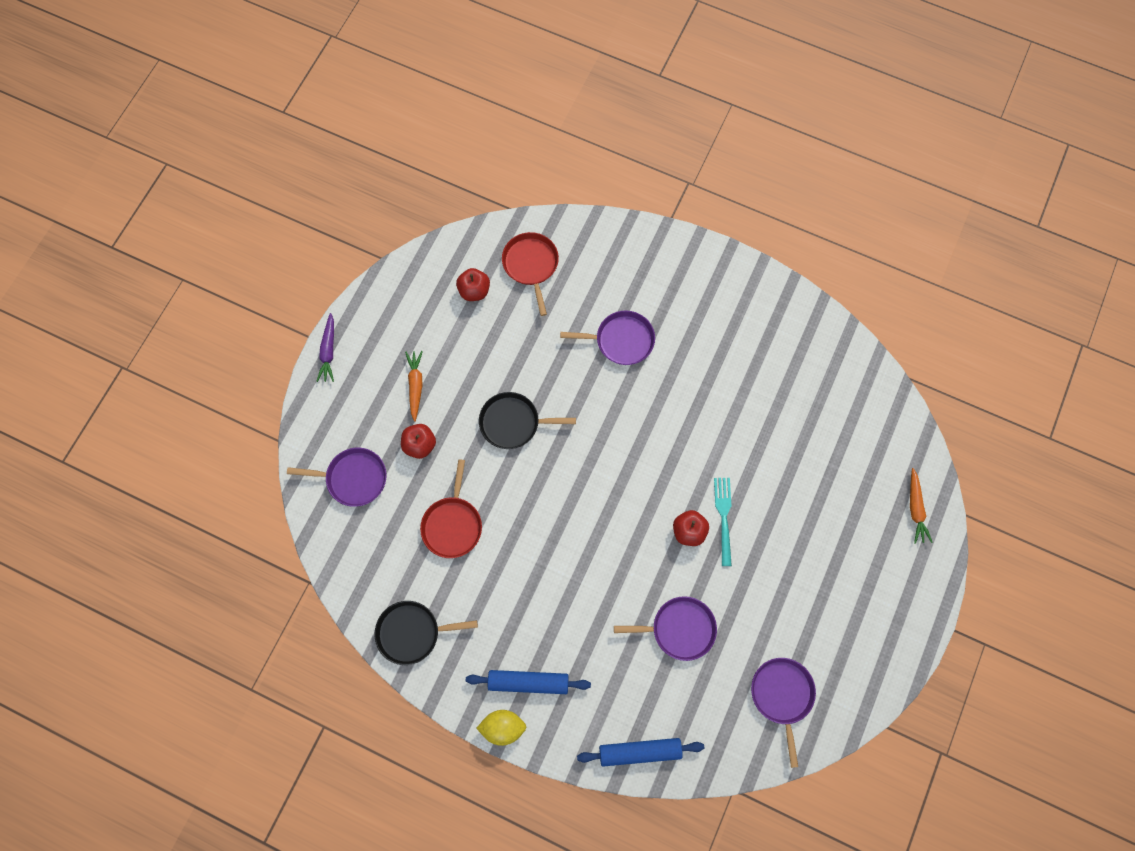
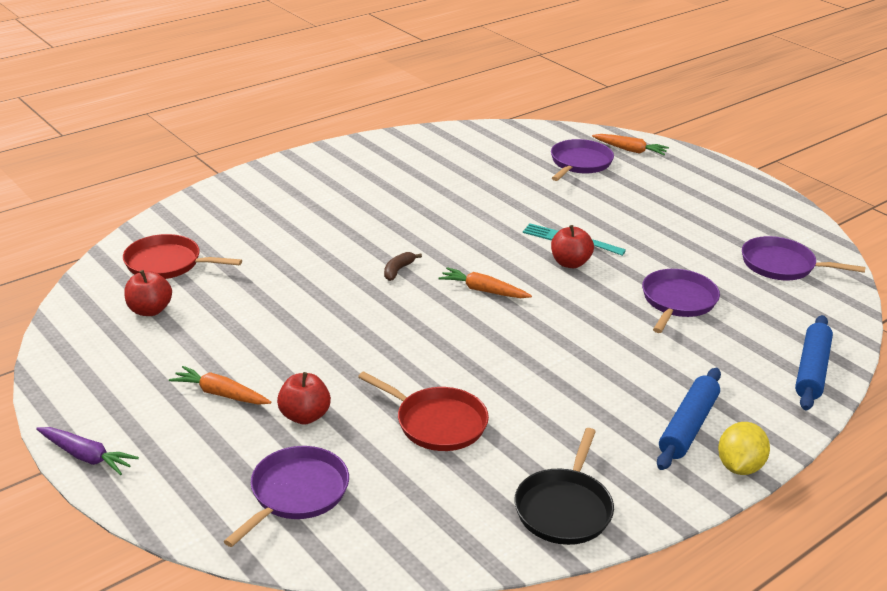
camera: 65 degrees left, 40 degrees down
black pan [479,392,576,449] -> none
purple pan [560,311,655,365] -> purple pan moved to [551,139,614,181]
none -> brown banana [384,252,422,281]
none -> orange carrot [438,267,532,298]

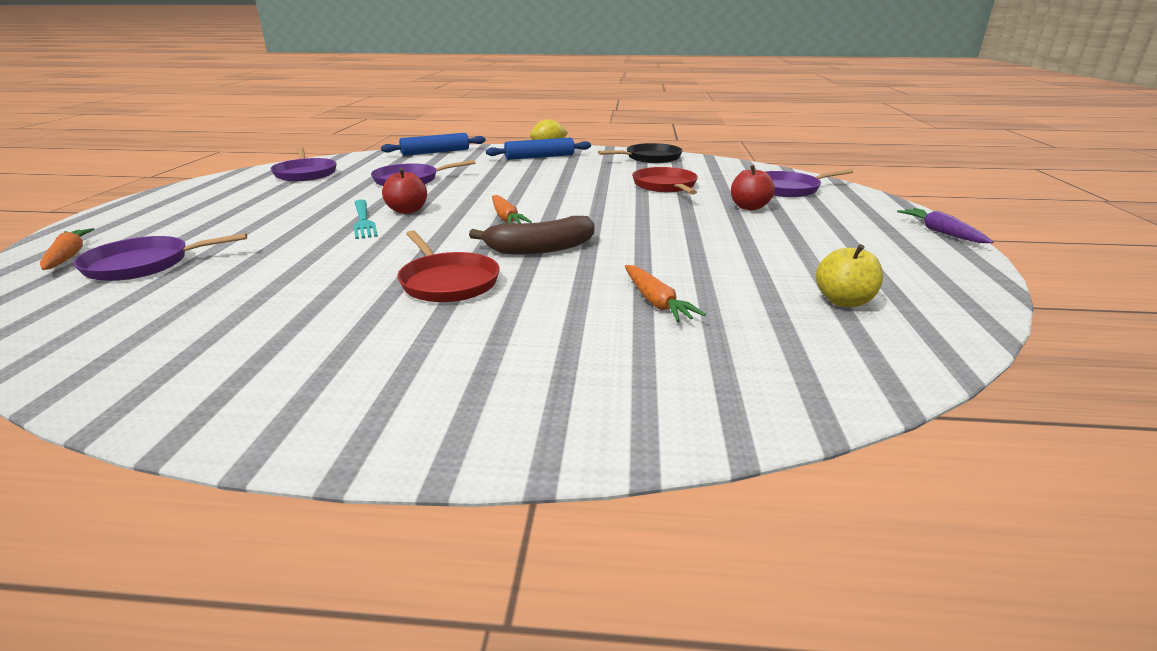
camera: 135 degrees left, 5 degrees down
red pan [123,234,242,279] -> red pan moved to [397,230,500,302]
red apple [124,270,172,316] -> yellow apple [816,244,883,307]
orange carrot [169,366,272,405] -> orange carrot moved to [625,265,706,322]
brown banana [384,252,422,281] -> brown banana [469,216,594,254], size x1.98

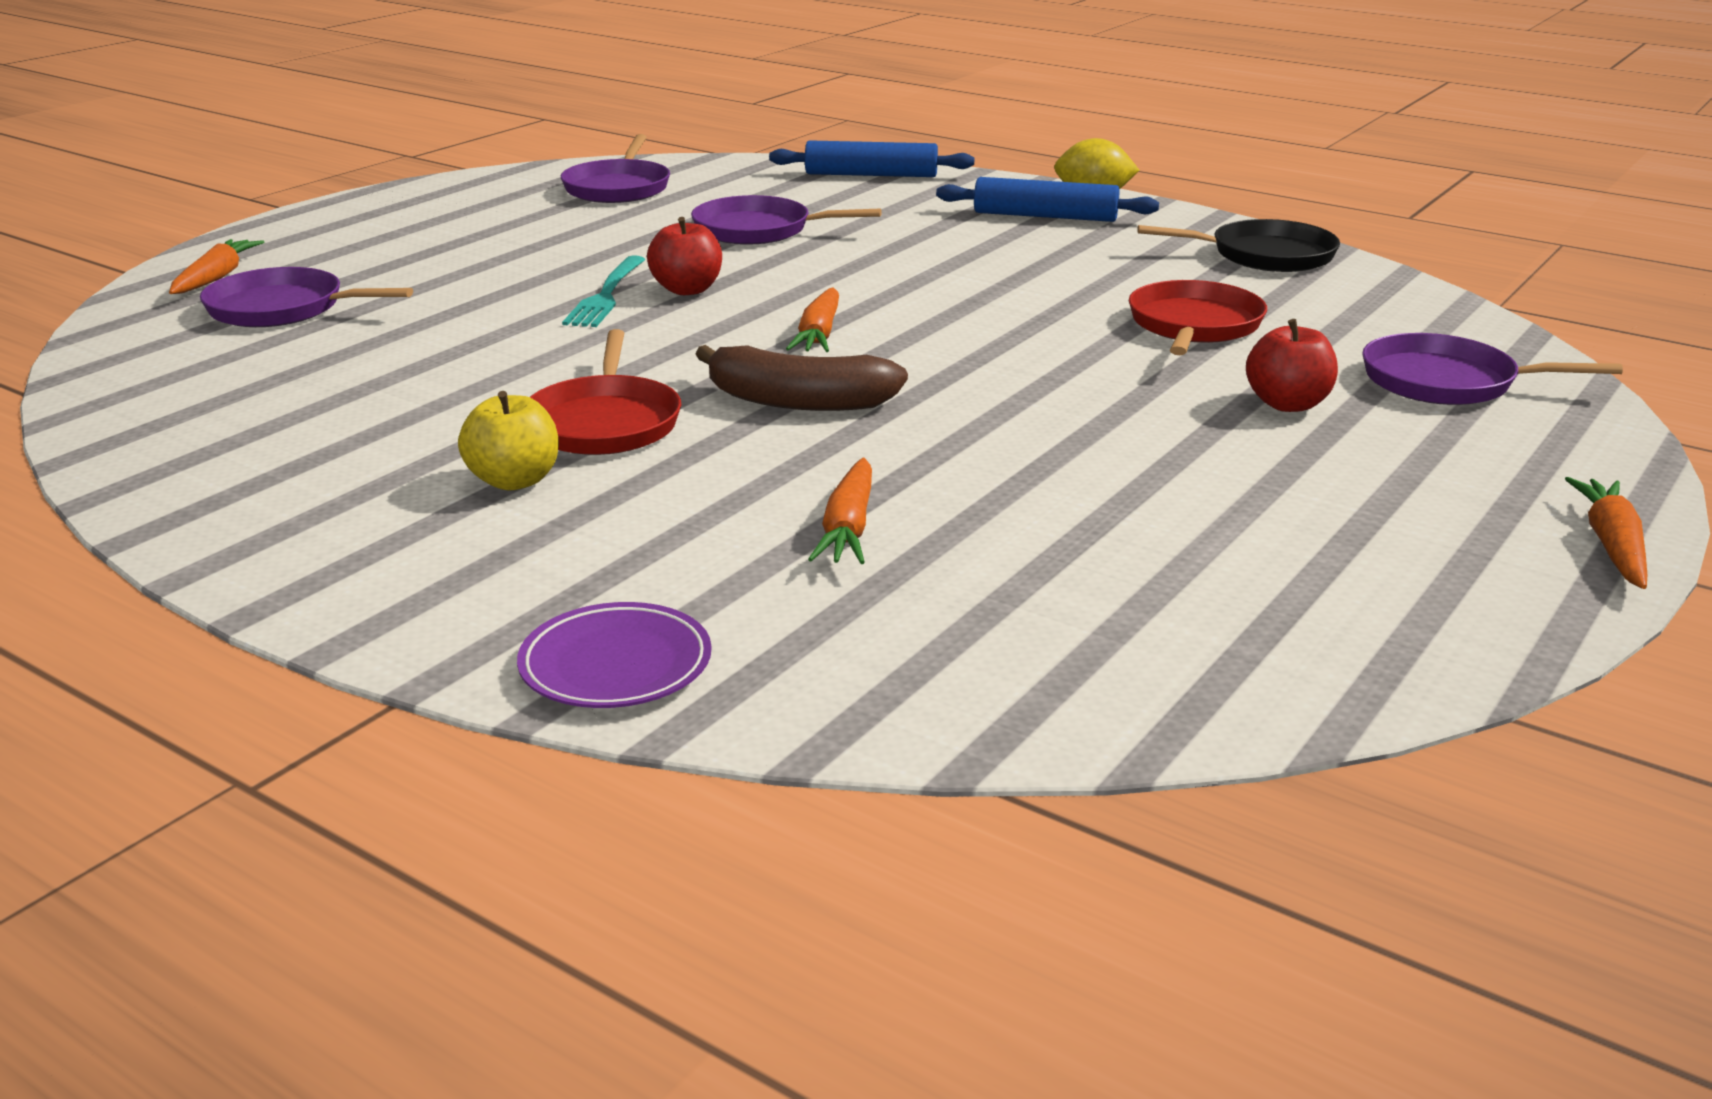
camera: 30 degrees right, 0 degrees up
yellow apple [816,244,883,307] -> yellow apple moved to [458,391,559,491]
purple carrot [897,208,994,243] -> orange carrot [1565,477,1647,589]
none -> purple plate [517,602,712,708]

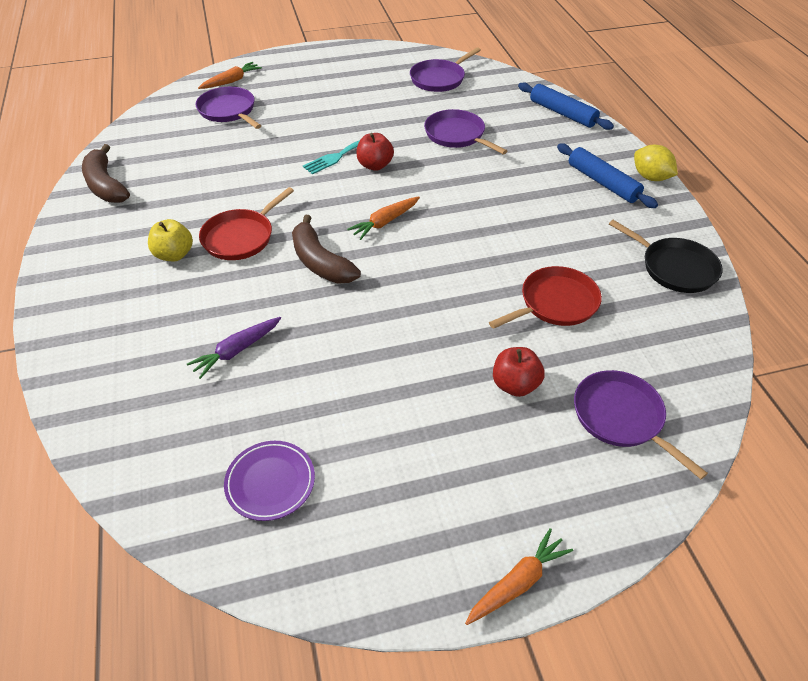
camera: 40 degrees right, 20 degrees up
purple plate [517,602,712,708] -> purple plate moved to [224,441,315,521]
orange carrot [808,458,872,564] -> purple carrot [187,317,281,379]
none -> brown banana [82,144,130,203]

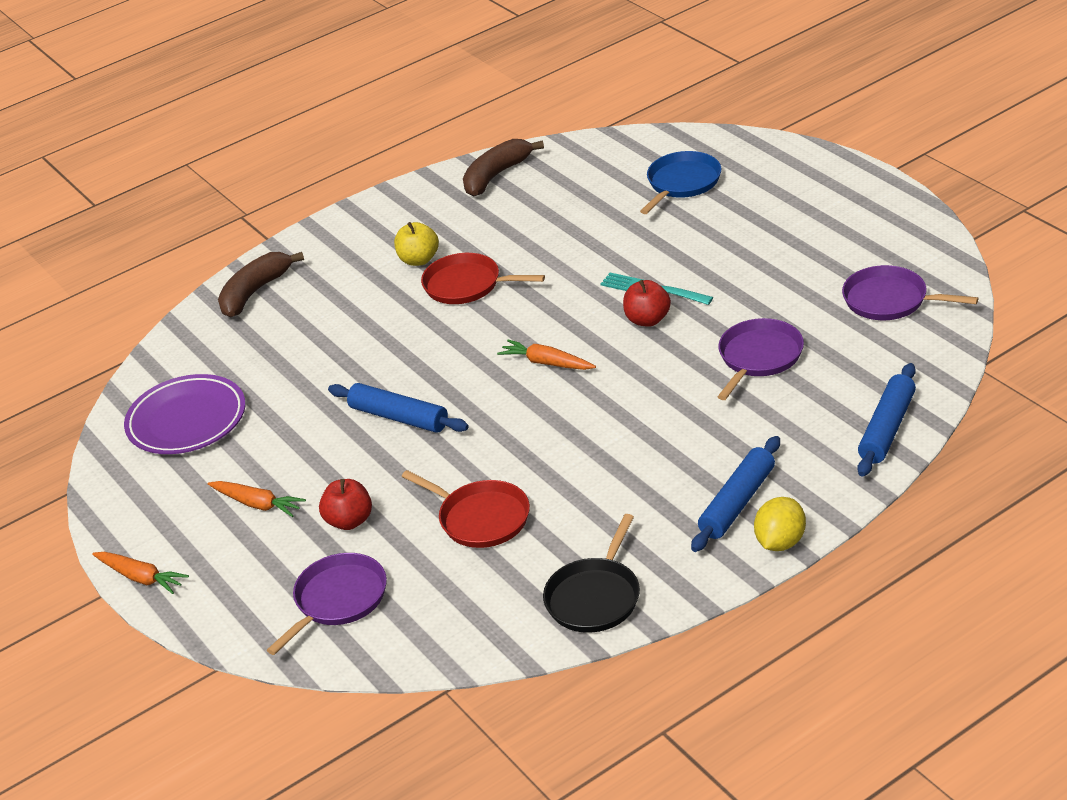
camera: 75 degrees right, 10 degrees down
purple carrot [187,317,281,379] -> none
purple pan [196,87,261,129] -> blue pan [640,151,721,214]
orange carrot [198,62,262,89] -> orange carrot moved to [207,481,306,517]
purple plate [224,441,315,521] -> purple plate [124,374,246,454], size x1.58
brown banana [292,215,361,284] -> brown banana moved to [218,252,304,317]
none -> blue rolling pin [328,383,469,433]

